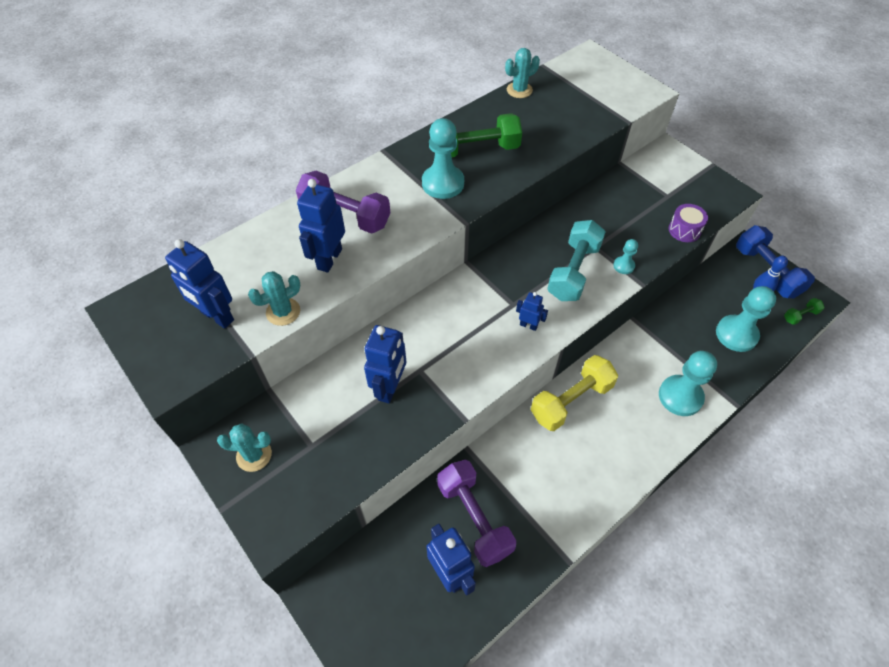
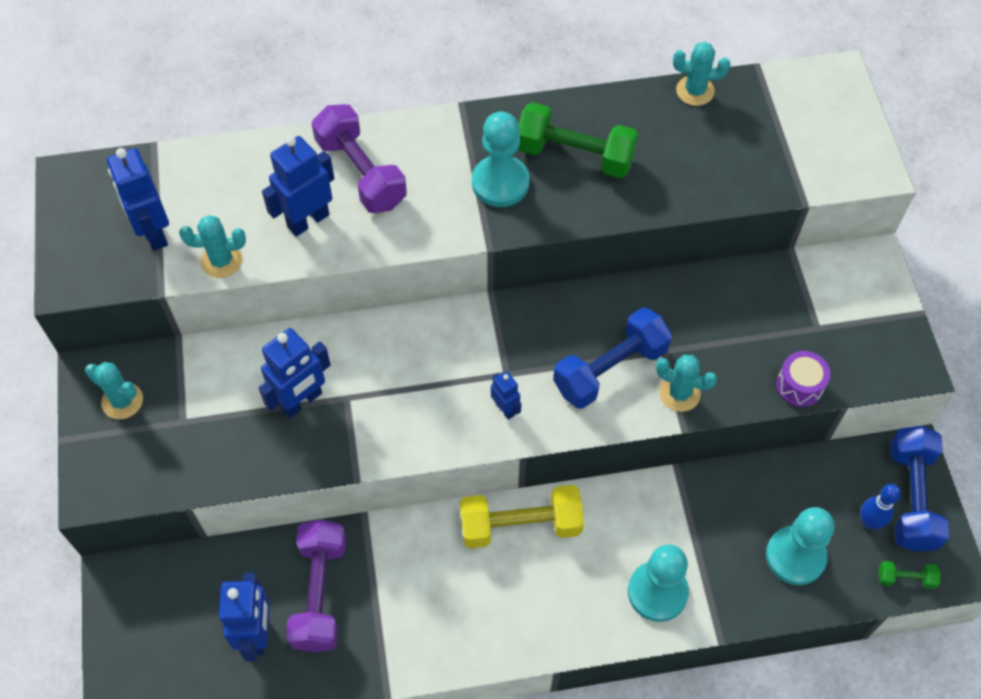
camera: 30 degrees right, 5 degrees up
turquoise dumbbell [547,220,606,301] -> blue dumbbell [553,308,672,409]
turquoise pawn [613,239,638,274] -> turquoise cactus [656,355,717,412]

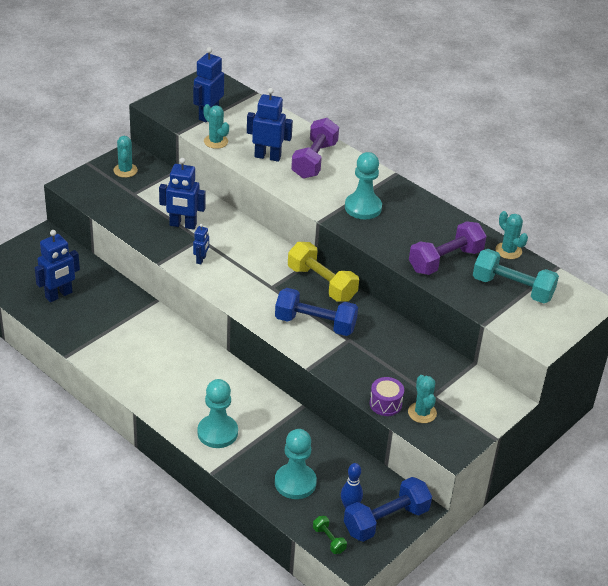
camera: 50 degrees right, 20 degrees down
purple dumbbell [286,520,346,652] -> purple dumbbell moved to [409,221,487,275]
yellow dumbbell [460,485,584,548] -> yellow dumbbell moved to [288,242,359,302]
blue robot [491,371,521,420] -> blue robot moved to [193,224,209,264]
green dumbbell [518,102,639,178] -> none
turquoise cactus [656,355,717,412] -> turquoise cactus moved to [408,375,437,423]
none -> turquoise dumbbell [473,249,559,303]

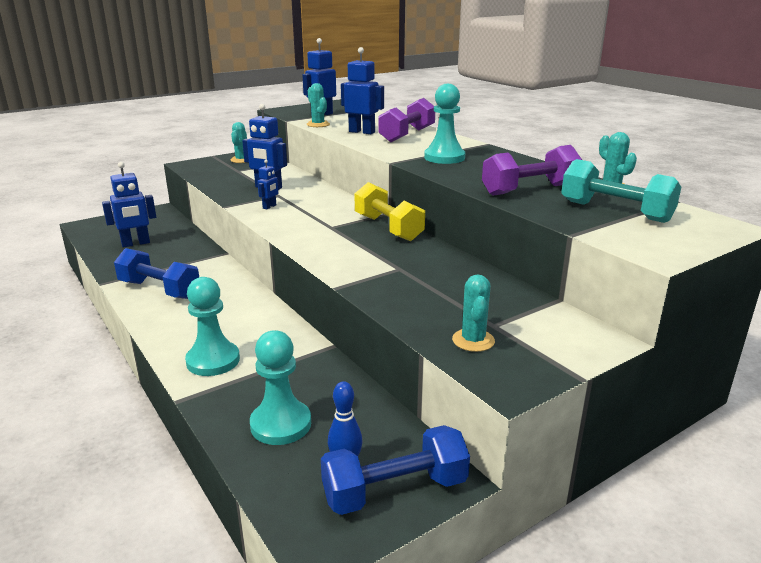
camera: 15 degrees right, 15 degrees down
blue dumbbell [275,288,358,336] -> blue dumbbell moved to [114,248,199,299]
green dumbbell [313,516,347,554] -> none
purple drum [370,377,404,416] -> none

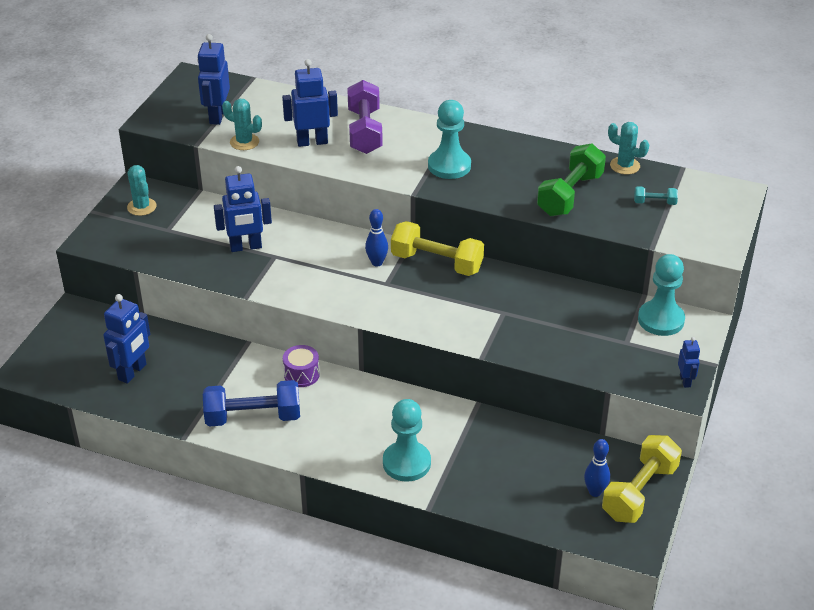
camera: 35 degrees left, 15 degrees up
turquoise pawn [250,330,311,445] -> turquoise pawn moved to [638,254,685,336]
blue robot [257,160,279,209] -> blue robot moved to [678,337,700,388]
blue dumbbell [321,425,470,515] -> yellow dumbbell [602,435,682,523]
turquoise cactus [452,274,495,352] -> none
purple dumbbell [482,145,582,196] -> green dumbbell [537,143,606,216]
turquoise dumbbell [561,159,681,223] -> turquoise dumbbell [634,186,678,205], size x0.47
none -> purple drum [283,345,320,387]
none -> blue bowling pin [365,209,388,267]

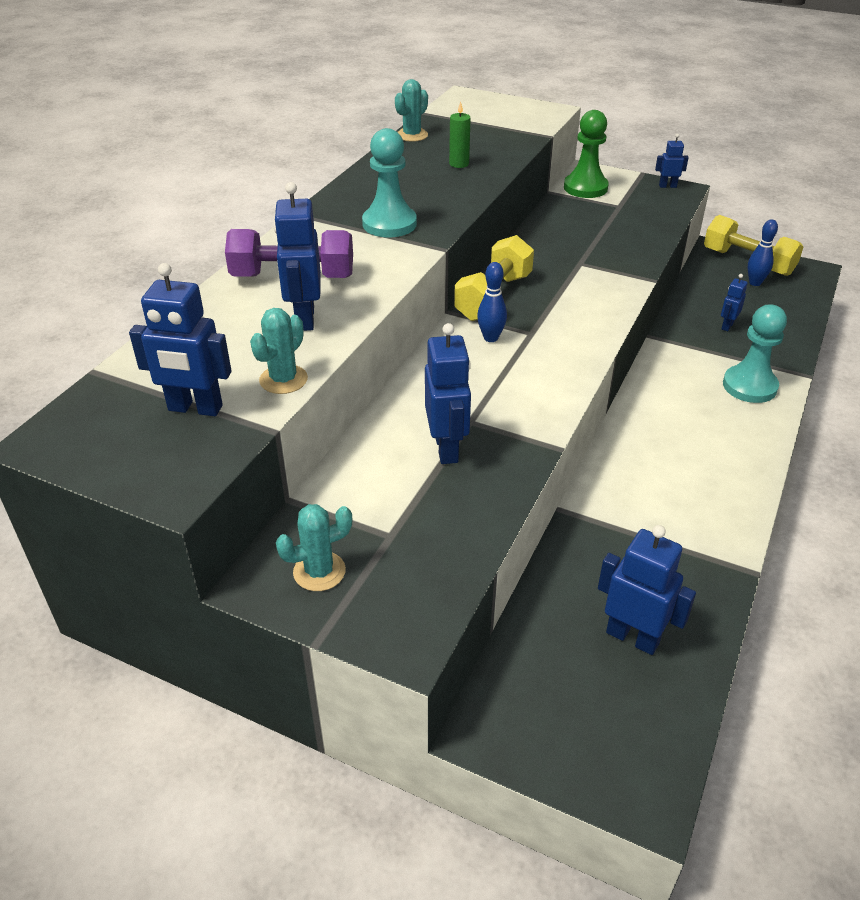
camera: 85 degrees left, 0 degrees up
blue dumbbell [203,380,300,427] -> none
purple drum [283,345,320,387] -> none
green dumbbell [537,143,606,216] -> green candle [449,102,471,168]
turquoise dumbbell [634,186,678,205] -> none
turquoise pawn [638,254,685,336] -> green pawn [564,110,609,198]
none -> blue robot [721,274,748,331]

